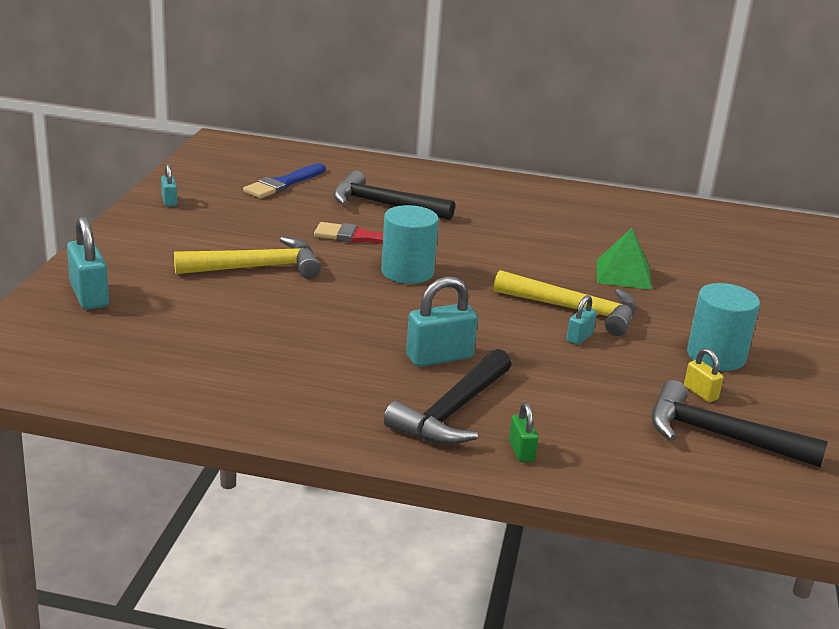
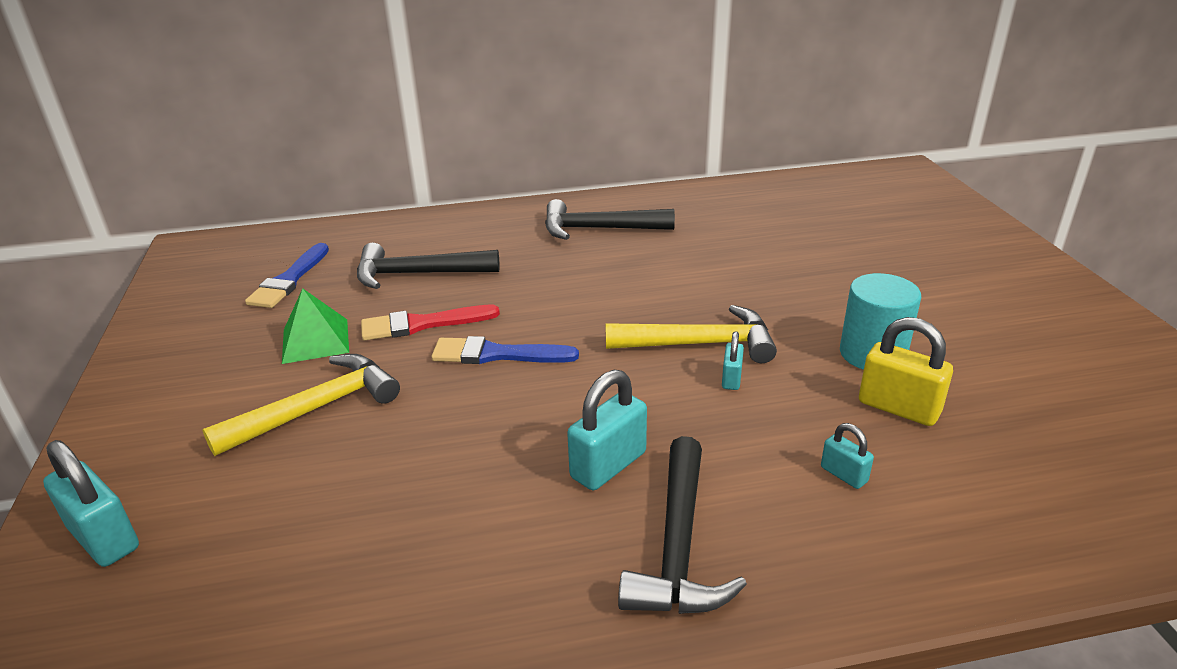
camera: 20 degrees left, 5 degrees up
turquoise padlock [161,164,177,206] -> turquoise padlock moved to [821,423,874,489]
turquoise cylinder [381,205,439,284] -> blue brush [431,336,579,364]
green padlock [509,402,538,462] -> none
green pyramid [597,228,652,290] -> green pyramid moved to [282,288,349,364]
black hammer [651,380,828,467] -> black hammer moved to [545,199,675,240]
yellow padlock [684,348,724,402] -> yellow padlock [859,317,953,426], size x1.83

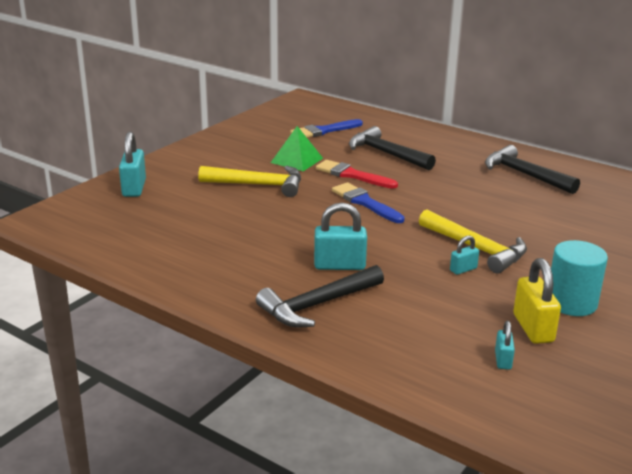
camera: 45 degrees right, 5 degrees down
turquoise padlock [821,423,874,489] -> turquoise padlock moved to [495,321,515,370]

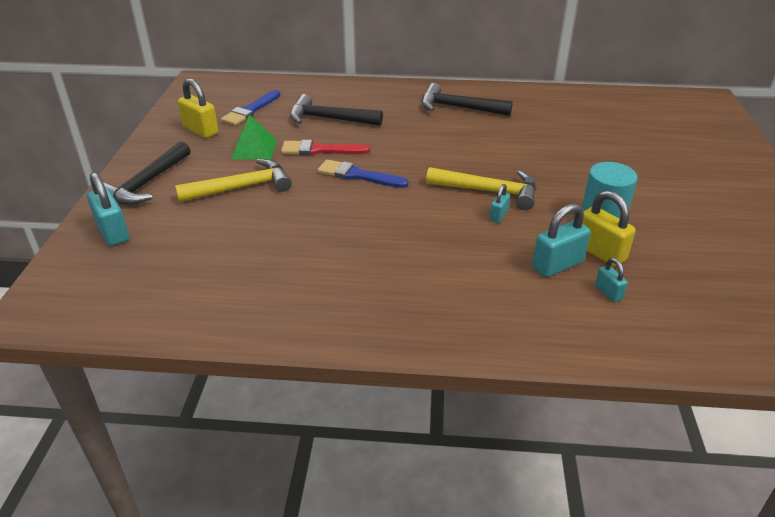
camera: 30 degrees left, 10 degrees up
black hammer [256,265,384,327] -> black hammer moved to [103,141,190,205]
turquoise padlock [314,203,367,270] -> turquoise padlock moved to [532,203,591,277]
none -> yellow padlock [178,78,218,138]

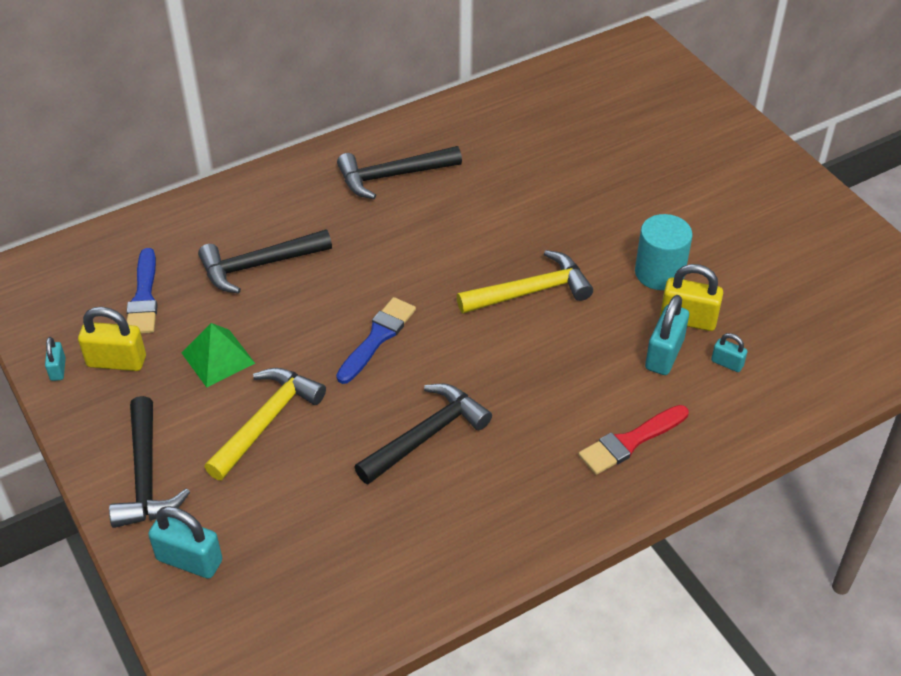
camera: 35 degrees left, 10 degrees up
red brush [281,140,370,155] -> red brush moved to [578,405,689,475]
blue brush [317,159,409,188] -> blue brush turned 135 degrees clockwise [336,297,416,384]
turquoise padlock [490,184,510,223] -> turquoise padlock moved to [45,337,66,381]
none -> black hammer [354,383,492,484]

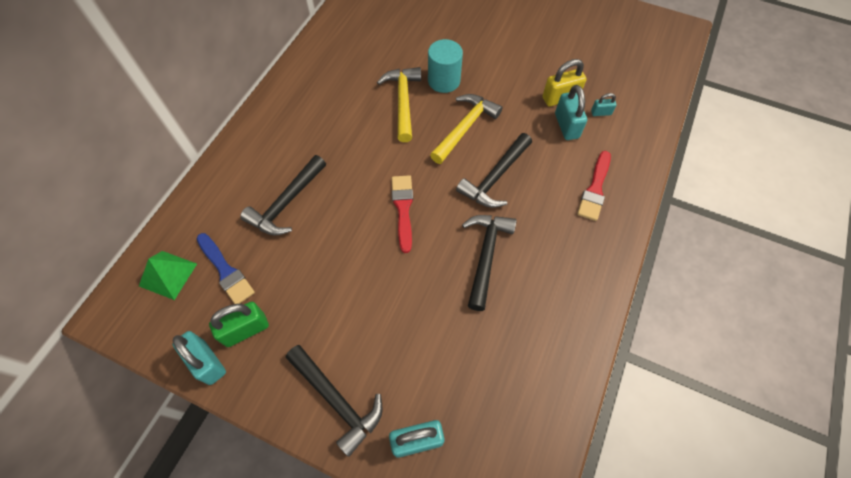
camera: 35 degrees left, 15 degrees up
turquoise padlock [45,337,66,381] -> turquoise padlock [172,331,226,385], size x1.83
yellow padlock [78,307,146,371] -> green padlock [209,302,269,347]
green pyramid [181,323,255,388] -> green pyramid moved to [139,251,197,300]
yellow hammer [204,368,326,480] -> yellow hammer moved to [377,67,421,142]
blue brush [336,297,416,384] -> red brush [392,175,413,253]
black hammer [337,146,462,199] -> black hammer moved to [456,133,532,208]
turquoise cylinder [635,214,693,290] -> turquoise cylinder moved to [428,39,463,93]

